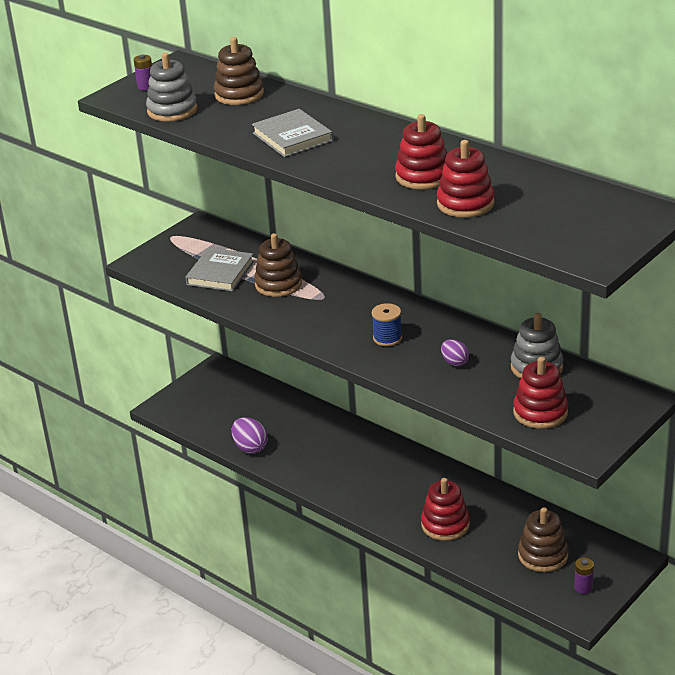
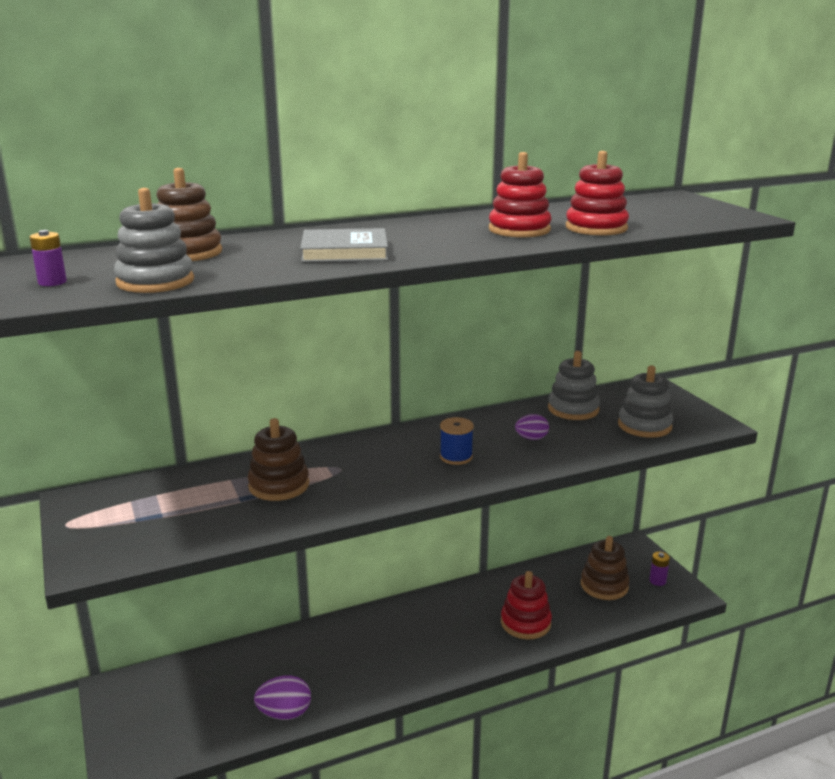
camera: 65 degrees left, 10 degrees down
grey book [185,248,254,292] -> none
red stacking toy [513,357,568,429] -> grey stacking toy [618,365,673,438]

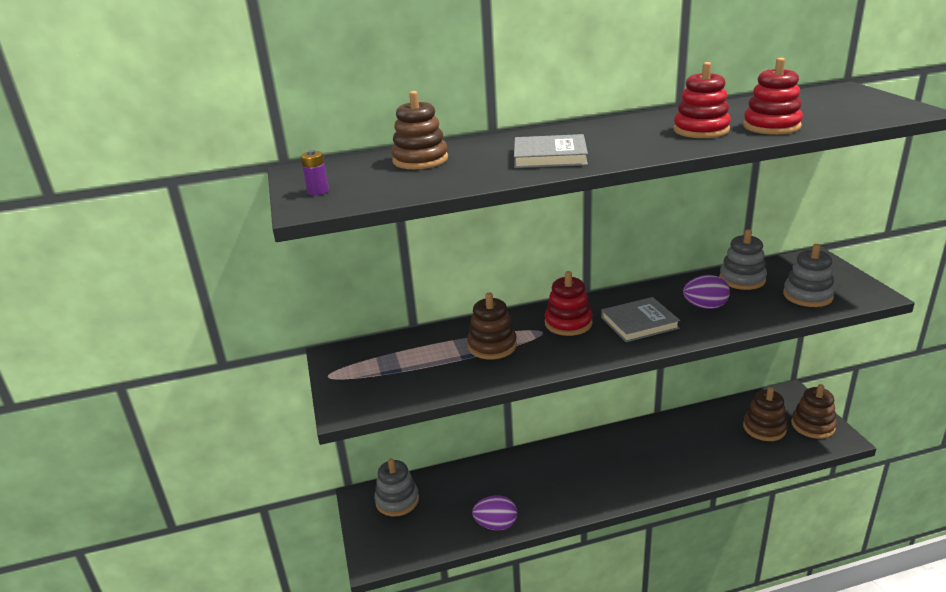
camera: 10 degrees right, 5 degrees up
grey stacking toy [114,188,194,293] -> grey stacking toy moved to [374,458,419,516]
blue spool [440,417,474,465] -> grey book [601,297,680,342]
red stacking toy [501,571,552,639] -> red stacking toy moved to [545,271,593,336]
purple egg [515,414,549,440] -> purple egg [683,275,730,309], size x1.53
purple battery [649,552,670,586] -> brown stacking toy [791,384,837,439]

